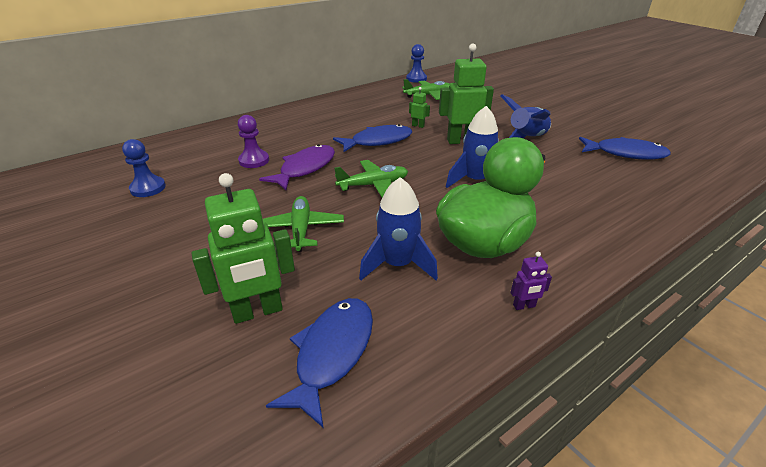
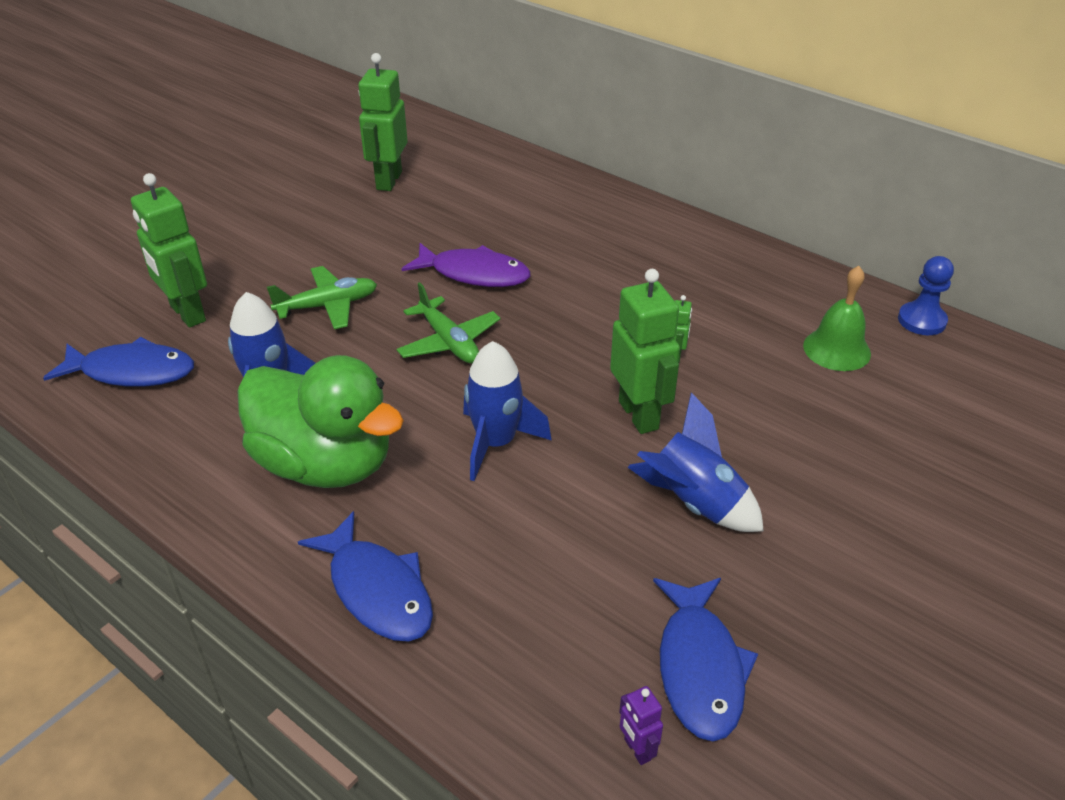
camera: 75 degrees right, 5 degrees up
blue pawn [122,139,166,197] -> green robot [358,53,408,191]
purple pawn [238,115,269,168] -> none
blue fish [333,124,412,153] -> blue fish moved to [298,511,433,641]
green plane [402,79,450,100] -> green bell [803,266,871,371]
purple robot [510,252,552,310] -> purple robot moved to [619,686,663,765]

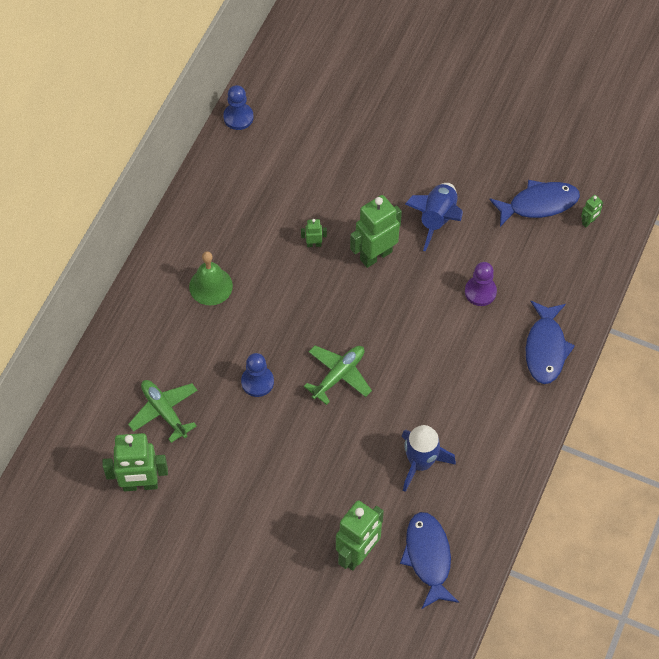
camera: 105 degrees left, 20 degrees up
green duck [237,355,404,488] -> none
green plane [267,266,377,329] -> green plane moved to [128,380,198,443]
blue fish [298,511,433,641] -> blue fish turned 150 degrees clockwise [526,301,575,384]
purple fish [401,243,530,287] -> blue pawn [241,353,274,397]
blue rocket [463,341,551,481] -> none
purple robot [619,686,663,765] -> green robot [581,195,603,227]
green bell [803,266,871,371] -> green bell moved to [189,251,233,305]
none -> purple pawn [465,262,497,306]

